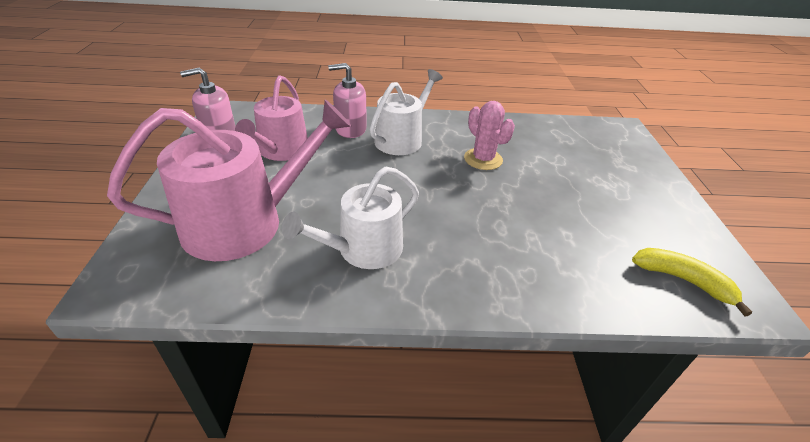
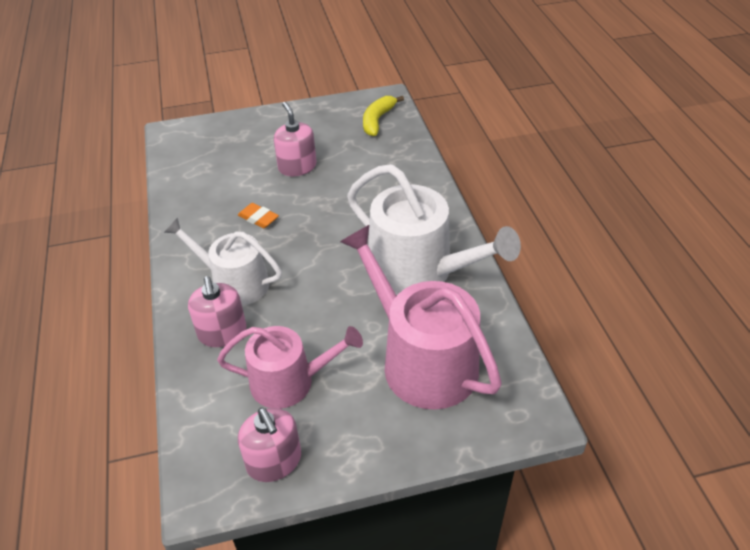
camera: 100 degrees left, 5 degrees up
white watering can [282,167,419,269] -> white watering can [347,164,521,295], size x1.54
pink cactus [464,101,515,170] -> orange eraser [238,203,279,228]
none -> pink soap dispenser [274,102,317,176]

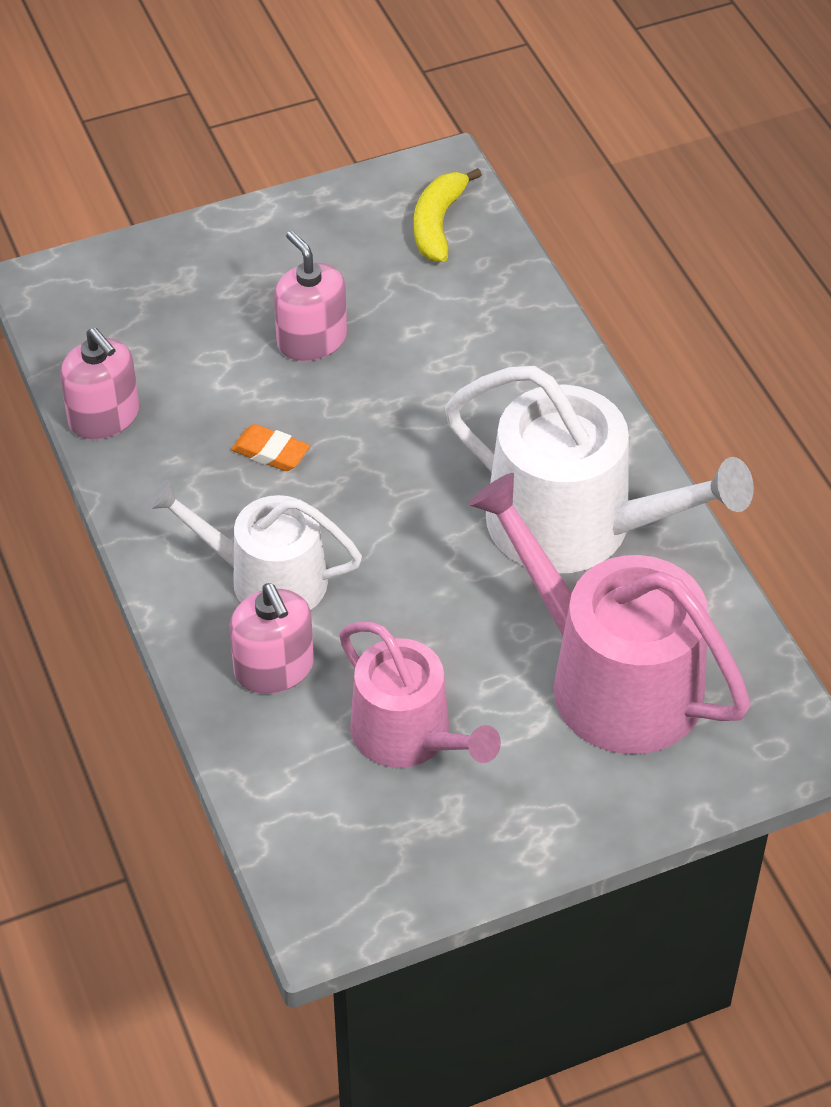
camera: 10 degrees left, 5 degrees up
pink watering can [217,326,363,409] -> pink watering can turned 60 degrees clockwise [339,622,501,768]
pink soap dispenser [238,407,301,482] -> pink soap dispenser moved to [60,328,139,439]

